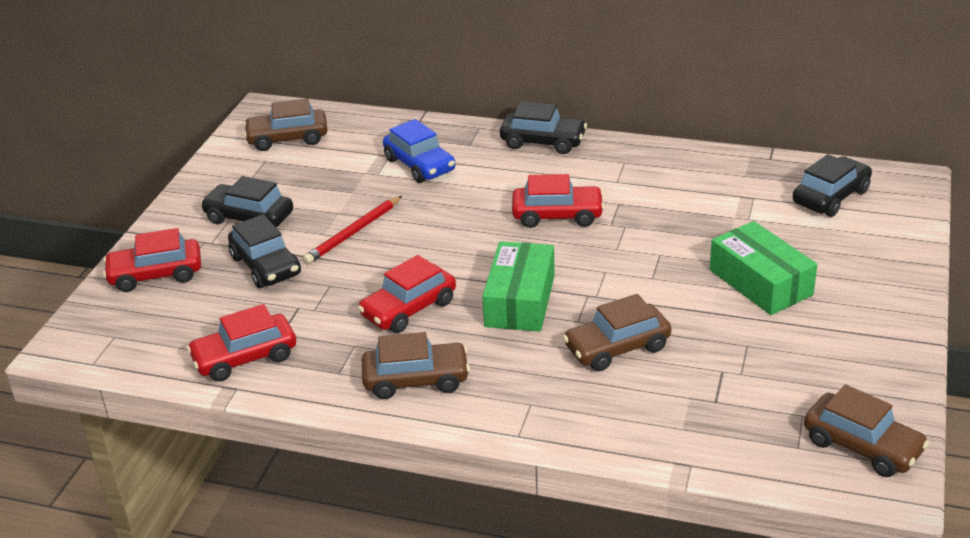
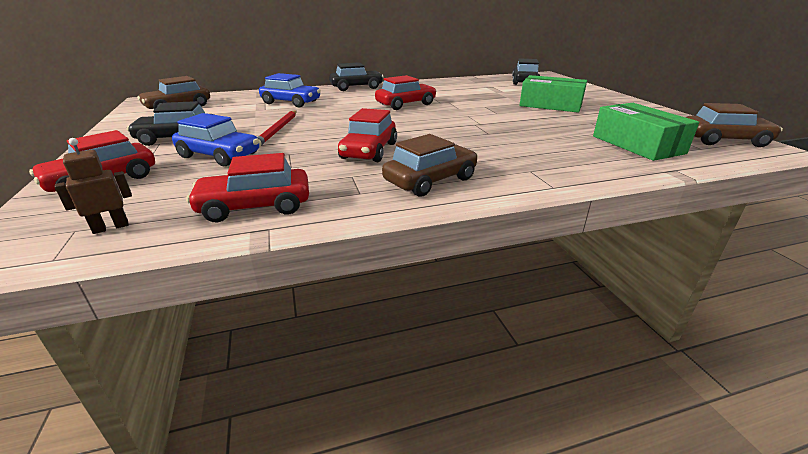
camera: 35 degrees left, 5 degrees down
red car [187,304,296,382] -> red car turned 45 degrees clockwise [186,153,309,222]
black car [228,214,301,288] -> blue car [172,113,259,166]
green box [482,241,555,332] -> green box moved to [593,103,699,161]
brown car [563,294,671,371] -> none
none -> brown robot [55,138,132,234]

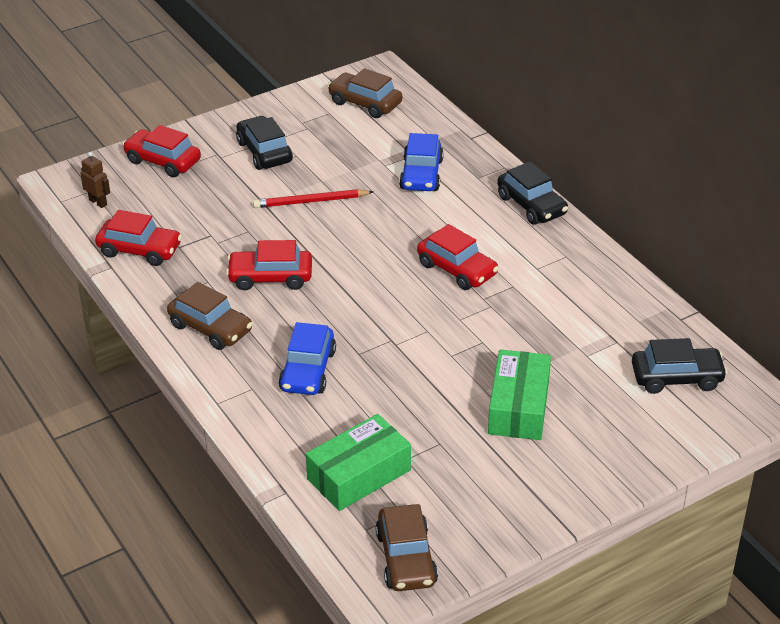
camera: 75 degrees right, 10 degrees up
blue car [172,113,259,166] -> blue car moved to [279,322,336,395]
red car [186,153,309,222] -> red car turned 135 degrees clockwise [95,210,182,266]

